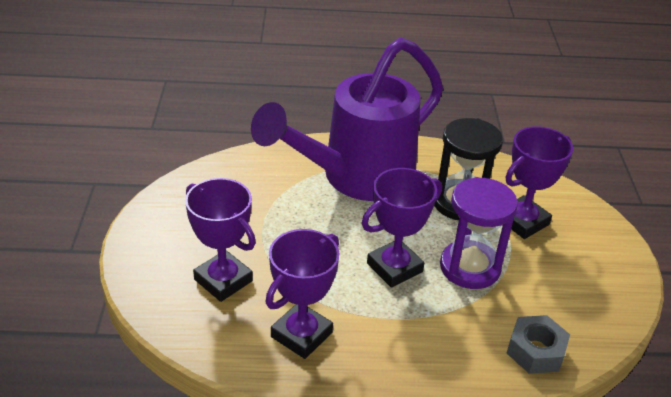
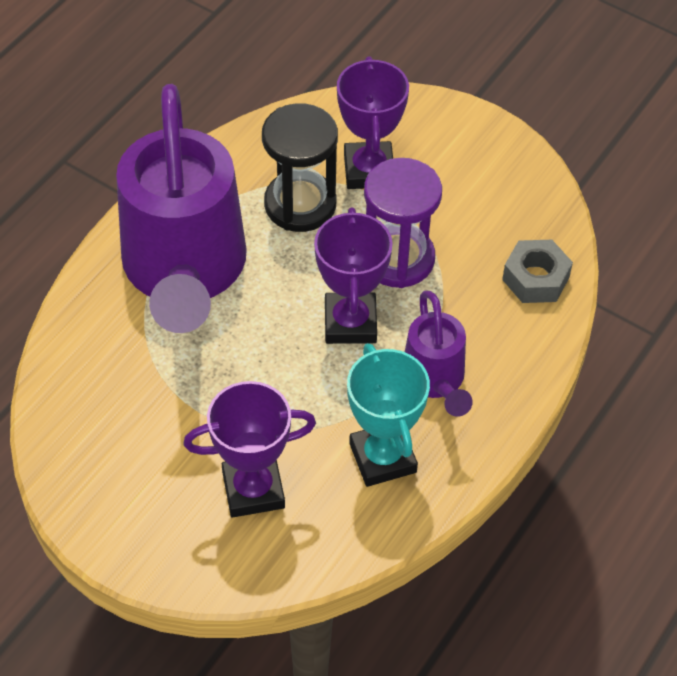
camera: 55 degrees left, 15 degrees up
purple trophy [265,229,339,359] -> turquoise trophy [347,343,430,487]
none -> purple watering can [405,291,473,417]

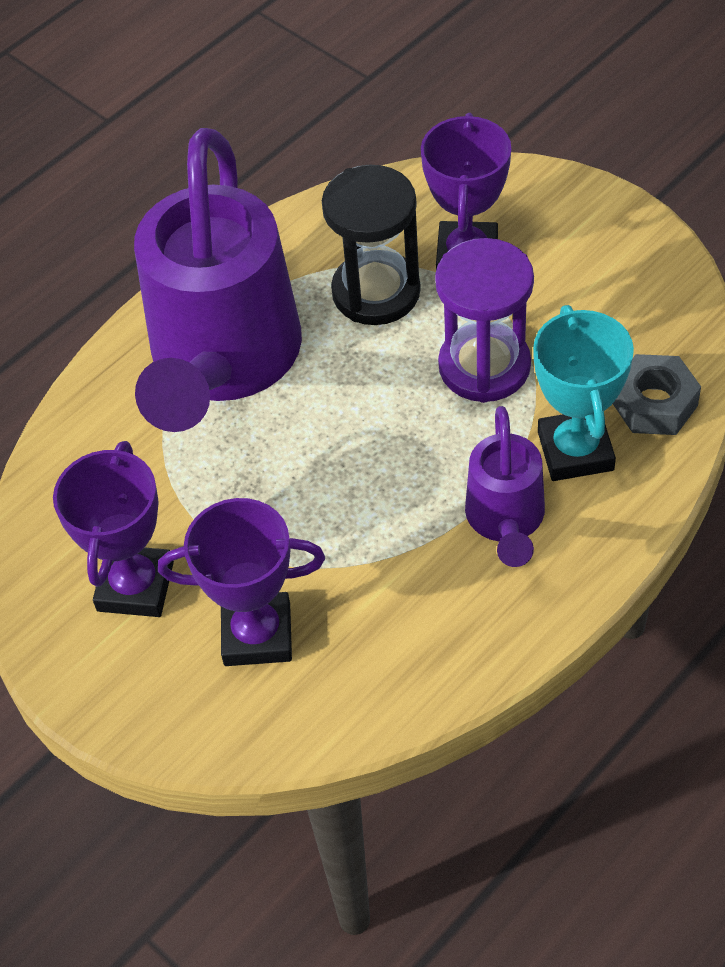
camera: 15 degrees right, 0 degrees up
purple trophy [314,207,393,344] -> purple trophy moved to [53,441,174,617]
turquoise trophy [347,343,430,487] -> turquoise trophy moved to [533,305,634,481]

